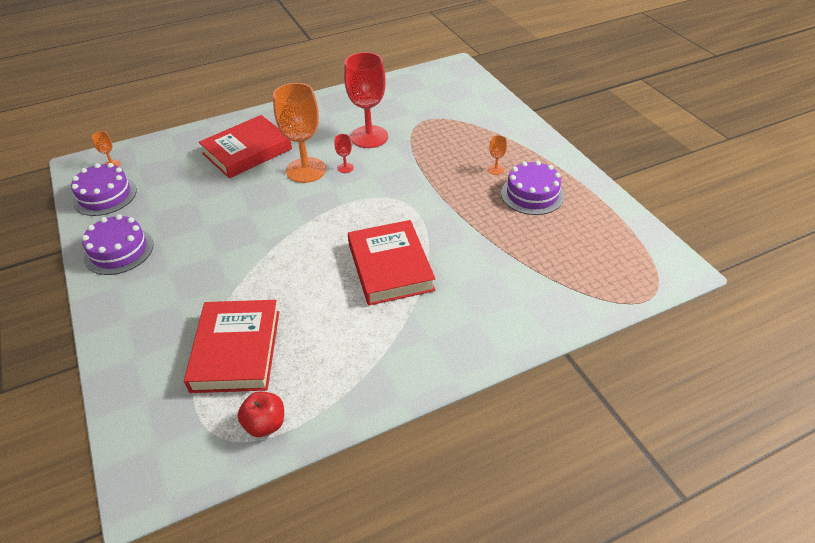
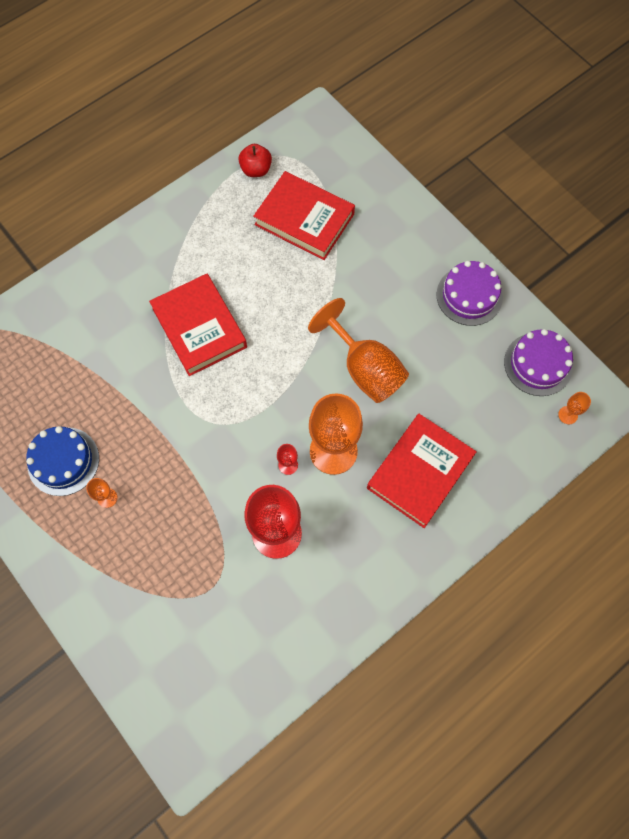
camera: 165 degrees right, 25 degrees up
red book [184,300,279,393] -> red book turned 45 degrees counterclockwise [253,171,355,260]
purple cake [501,161,564,215] -> blue cake [26,426,99,496]
none -> orange goblet [308,298,409,403]

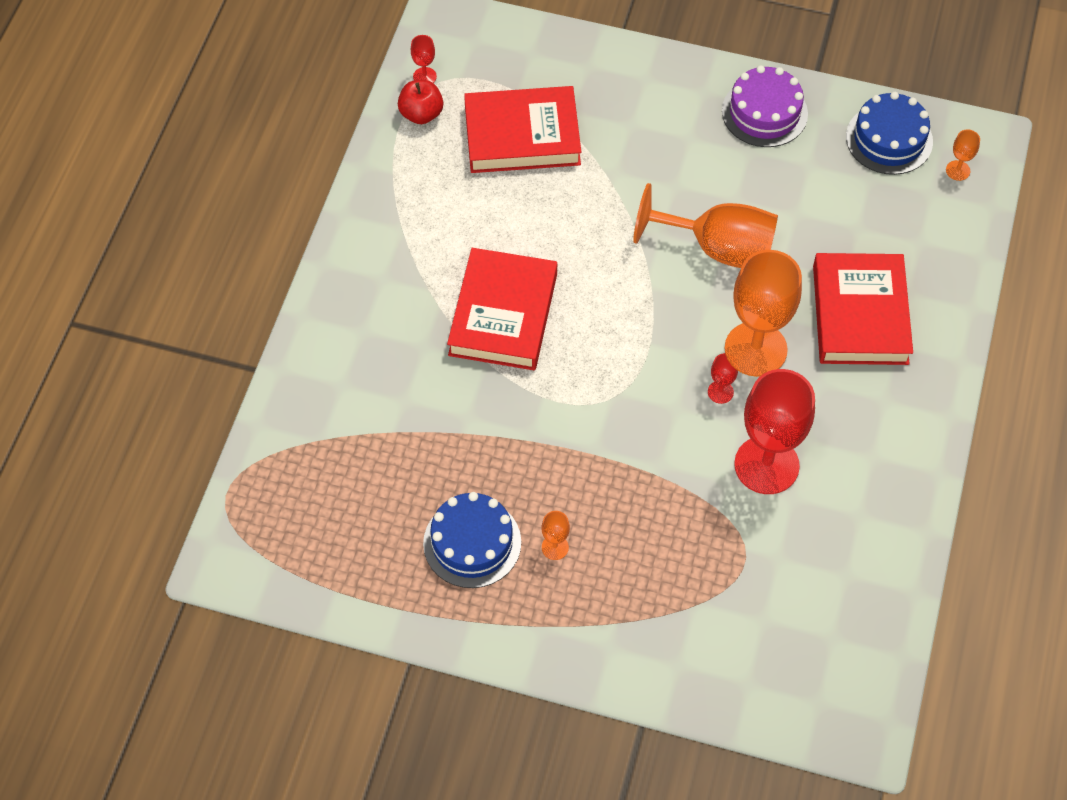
camera: 35 degrees left, 10 degrees down
red book [149,274,247,376] -> red book turned 75 degrees clockwise [447,248,557,370]
purple cake [504,329,573,396] -> blue cake [846,92,933,175]
none -> red goblet [411,35,437,83]

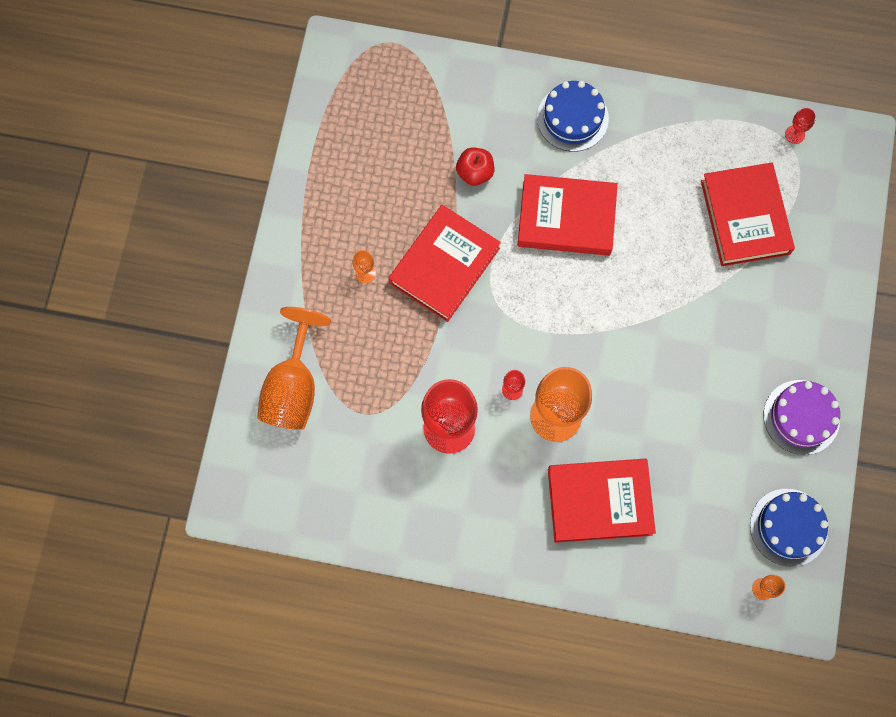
camera: 85 degrees right, 15 degrees up
red apple [398,80,443,124] -> red apple moved to [456,147,494,186]
blue cake [423,492,521,588] -> blue cake moved to [537,81,609,152]
orange goblet [633,183,778,268] -> orange goblet moved to [257,307,331,430]
none -> red book [389,205,501,322]

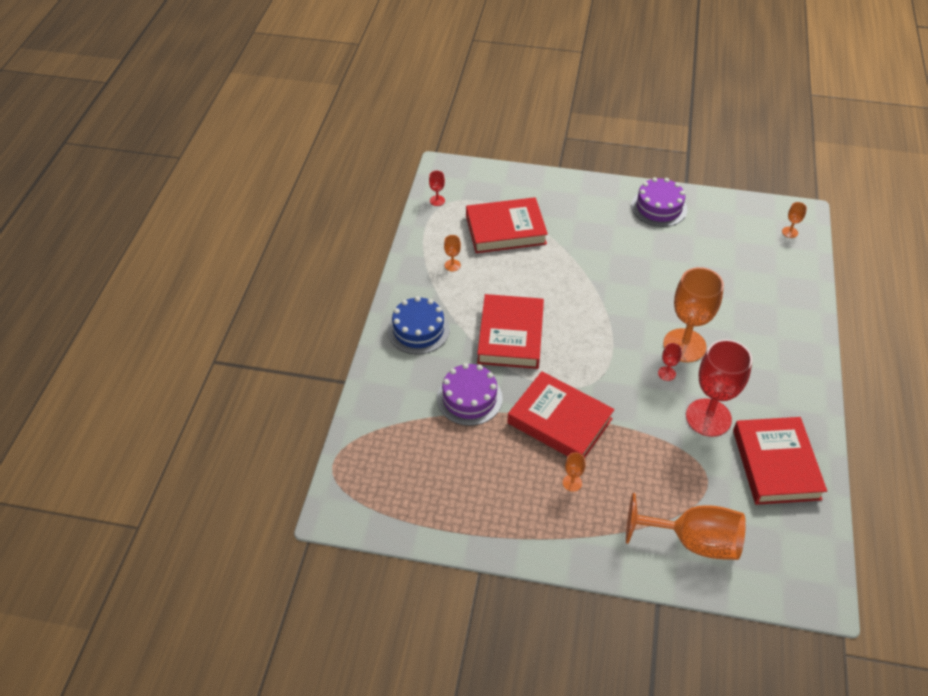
camera: 90 degrees left, 25 degrees down
red apple [456,147,494,186] -> purple cake [437,363,503,426]
red book [548,459,656,543] -> red book moved to [733,417,827,505]
blue cake [750,489,828,567] -> none
none -> orange goblet [444,235,461,271]

